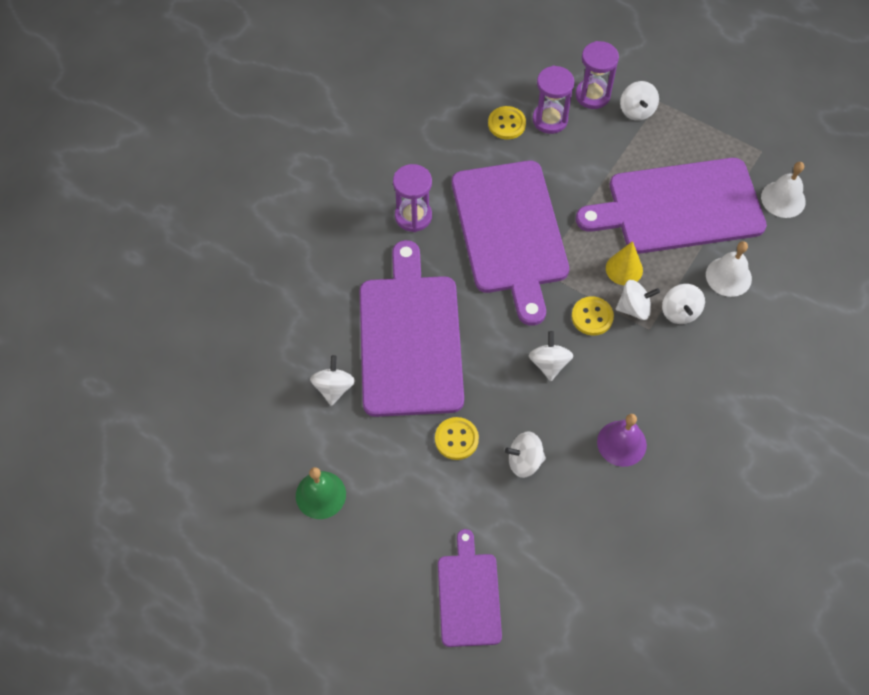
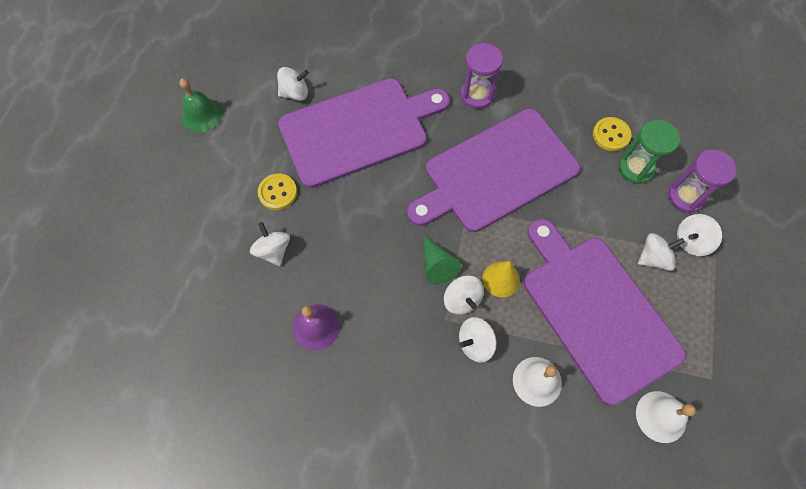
camera: 70 degrees right, 5 degrees up
purple cutting board [438,529,502,647] -> none
white spinning top [529,331,573,381] -> white spinning top moved to [638,233,685,271]
purple hourglass [533,66,574,134] -> green hourglass [619,120,680,184]
yellow button [572,296,614,335] -> green cone [424,235,461,285]

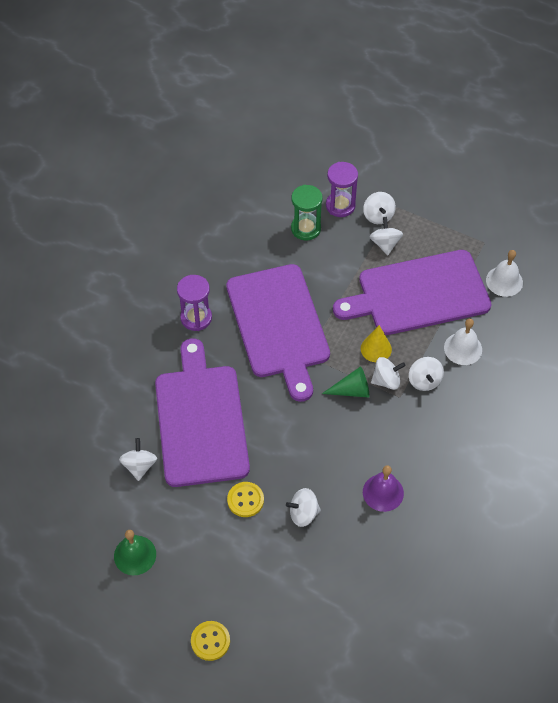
camera: 75 degrees left, 10 degrees down
yellow button [593,117,631,151] -> yellow button moved to [191,621,230,661]

